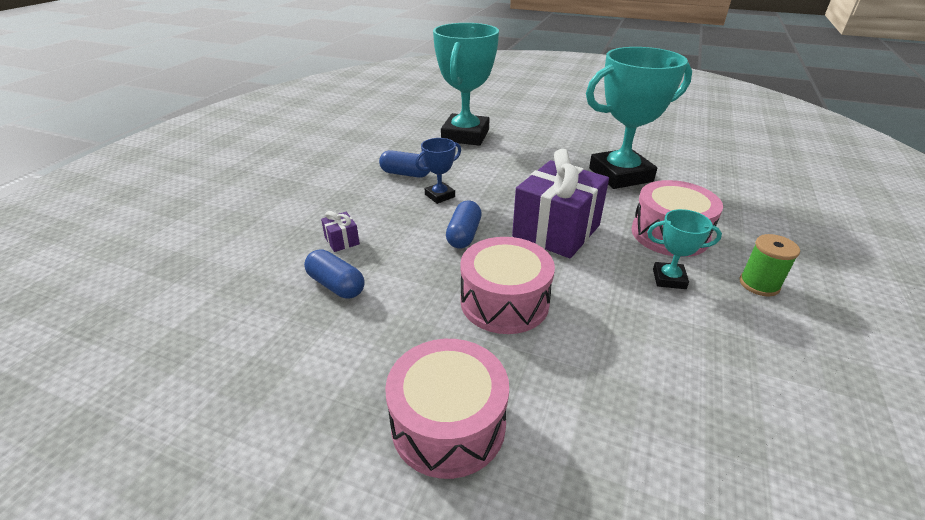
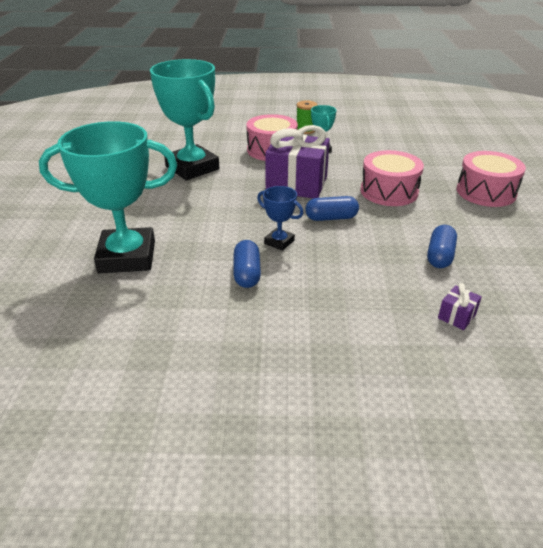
camera: 110 degrees left, 0 degrees up
purple gift [321,211,360,252] -> purple gift moved to [438,283,482,330]

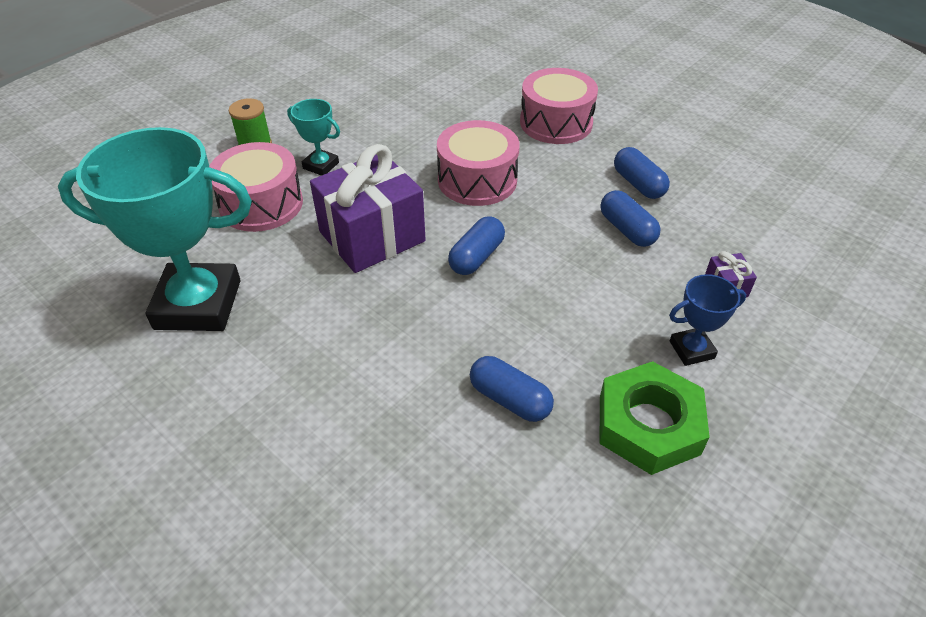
camera: 50 degrees left, 10 degrees up
turquoise trophy [39,121,177,273] -> none
blue trophy [257,186,303,251] -> blue trophy moved to [669,274,746,366]
none -> green nut [600,361,710,475]
none -> blue capsule [614,147,670,199]

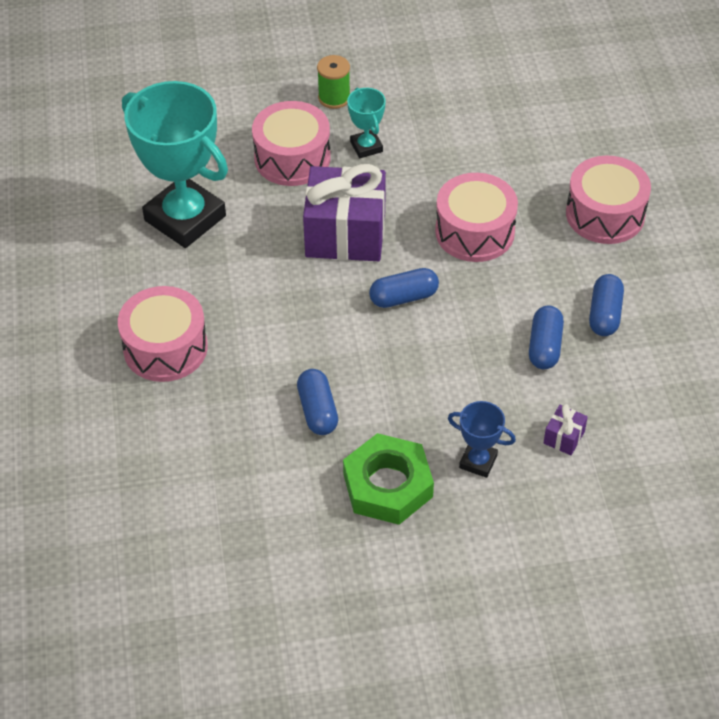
camera: 40 degrees right, 5 degrees up
none -> pink drum [118,286,208,382]

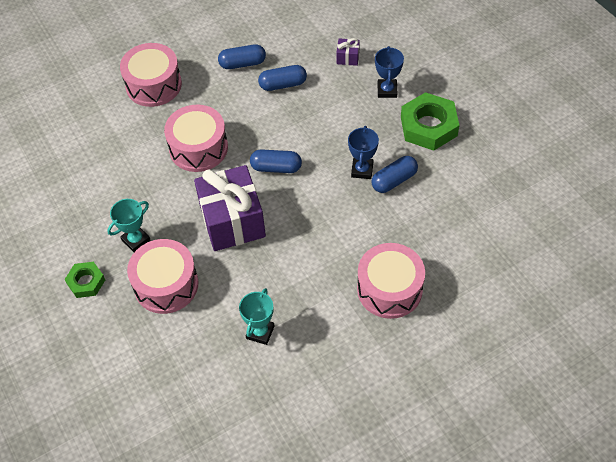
camera: 110 degrees left, 5 degrees up
turquoise trophy [122,81,228,248] -> turquoise trophy [239,288,275,345], size x0.45
green spool [317,55,350,109] -> green nut [65,262,105,298]
blue capsule [369,268,439,308] -> blue capsule turned 45 degrees counterclockwise [250,149,302,173]
none -> blue trophy [348,126,379,179]

